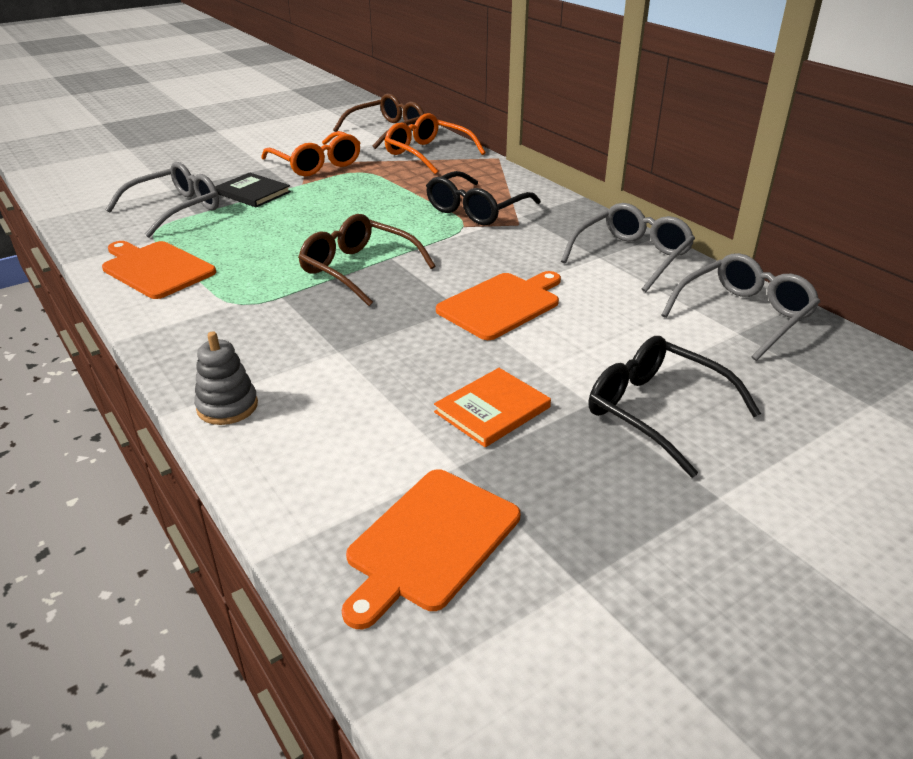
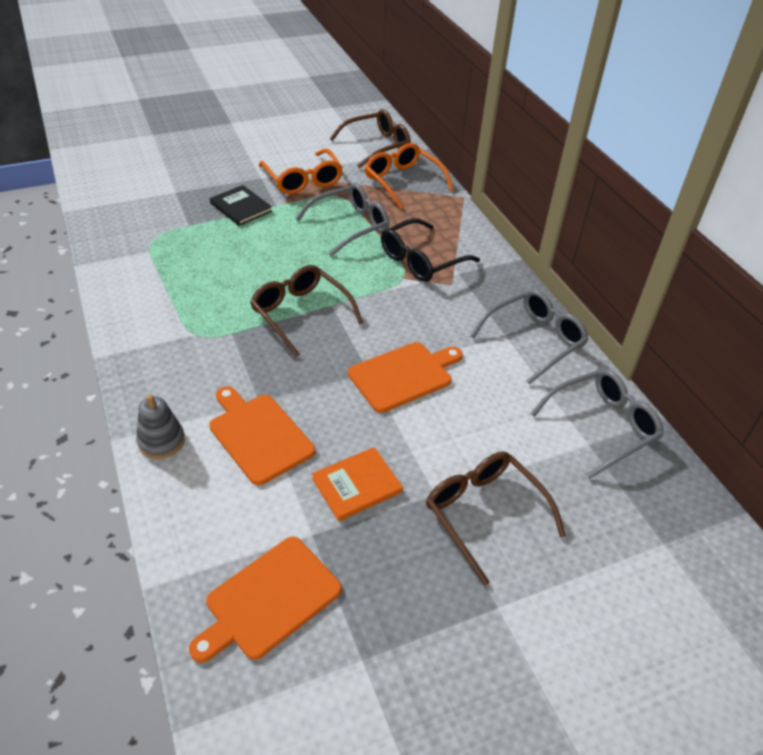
camera: 10 degrees right, 10 degrees up
orange cutting board [102,241,216,299] -> orange cutting board moved to [209,386,315,485]
grey glasses [105,162,219,238] -> grey glasses moved to [295,183,389,256]
black glasses [589,336,761,478] -> brown glasses [426,452,566,586]

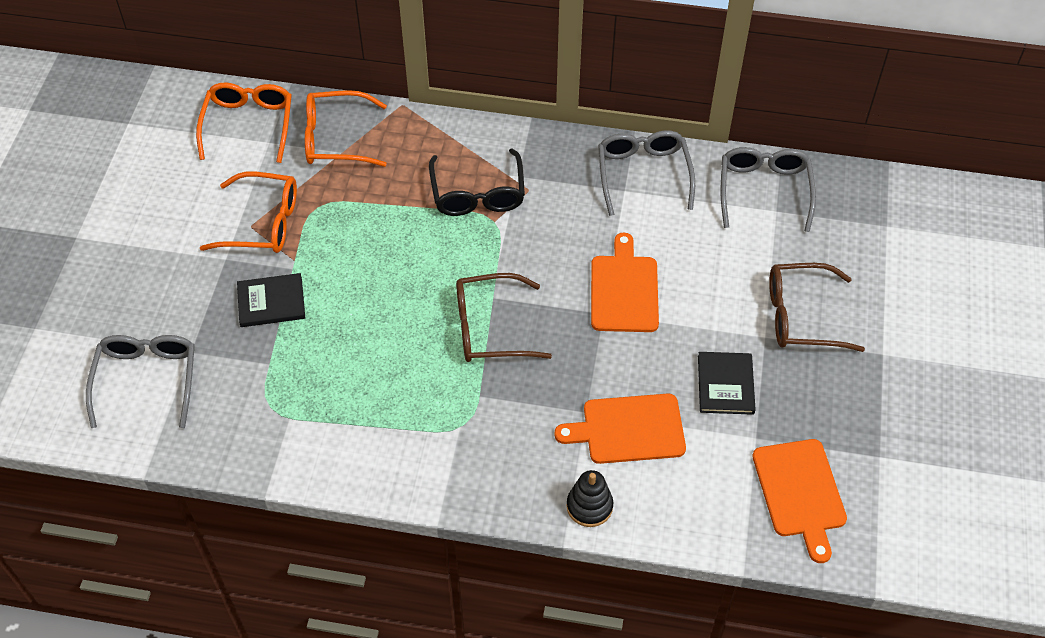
camera: 55 degrees left, 10 degrees up
grey stacking toy [136,394,185,459] -> black stacking toy [567,470,613,527]
grey glasses [295,183,389,256] -> grey glasses moved to [86,335,195,428]
orange book [312,447,403,521] -> black book [698,352,756,415]
brown glasses [330,109,411,168] -> orange glasses [196,82,292,163]

